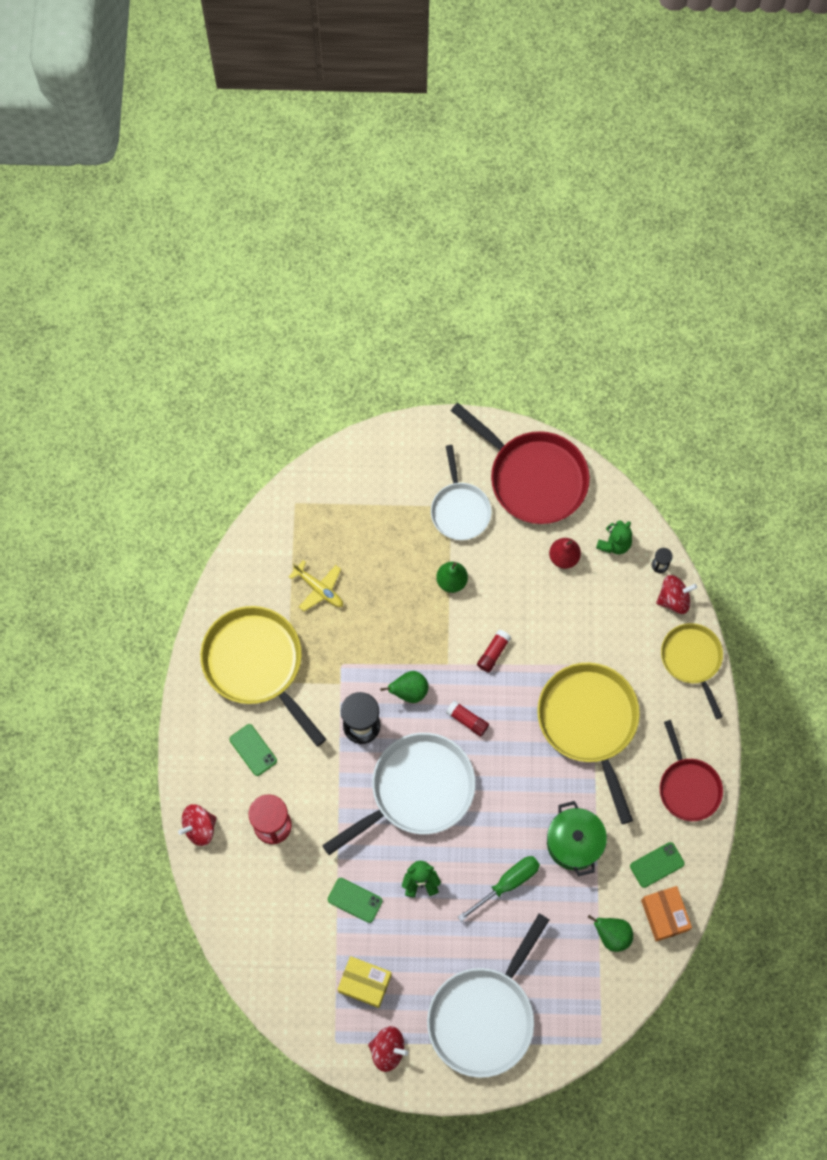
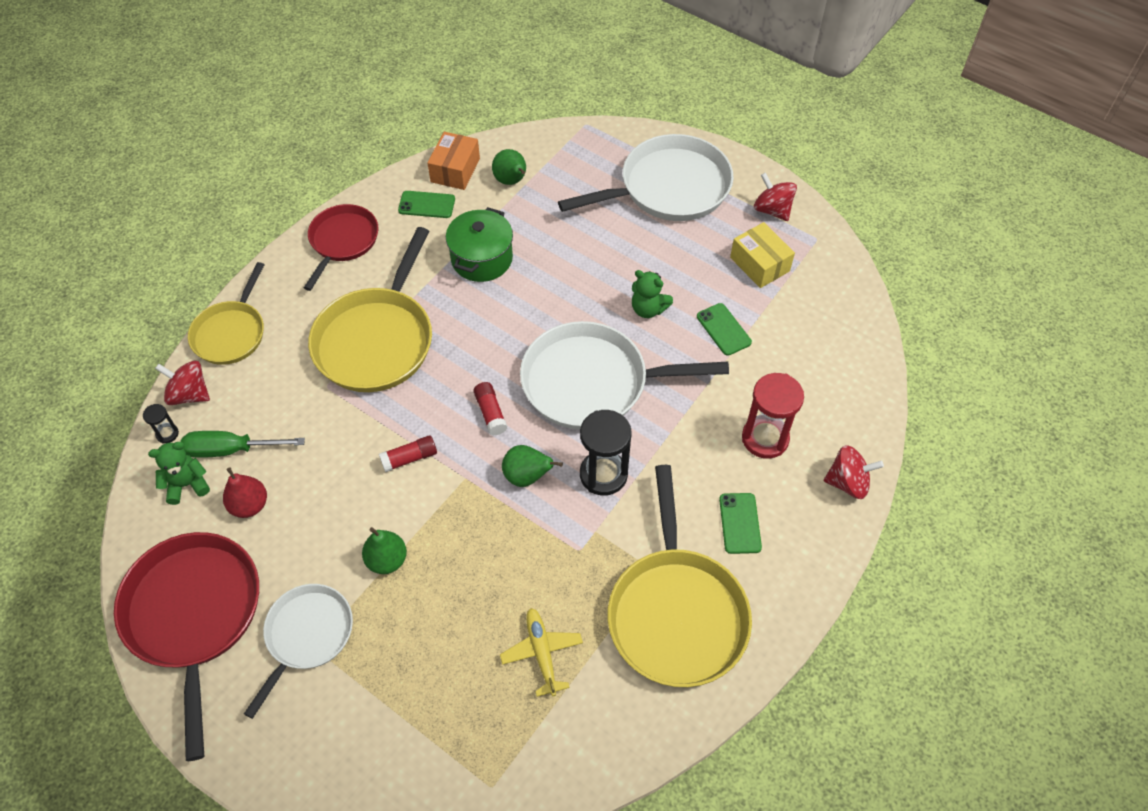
camera: 145 degrees left, 15 degrees down
green screwdriver [458,856,540,922] -> green screwdriver moved to [180,431,305,458]

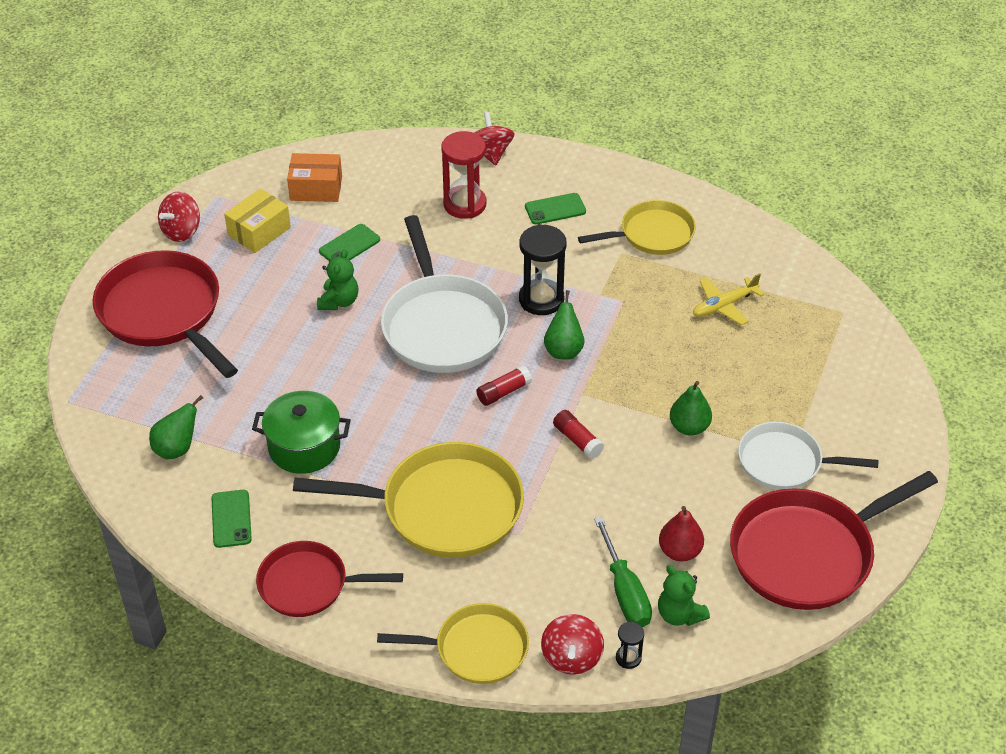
camera: 105 degrees left, 10 degrees down
orange box [427,132,480,190] -> orange box moved to [287,153,342,202]
white pan [558,134,734,221] -> red pan [93,250,238,378]
yellow pan [607,465,752,687] -> yellow pan [578,200,696,255], size x0.62

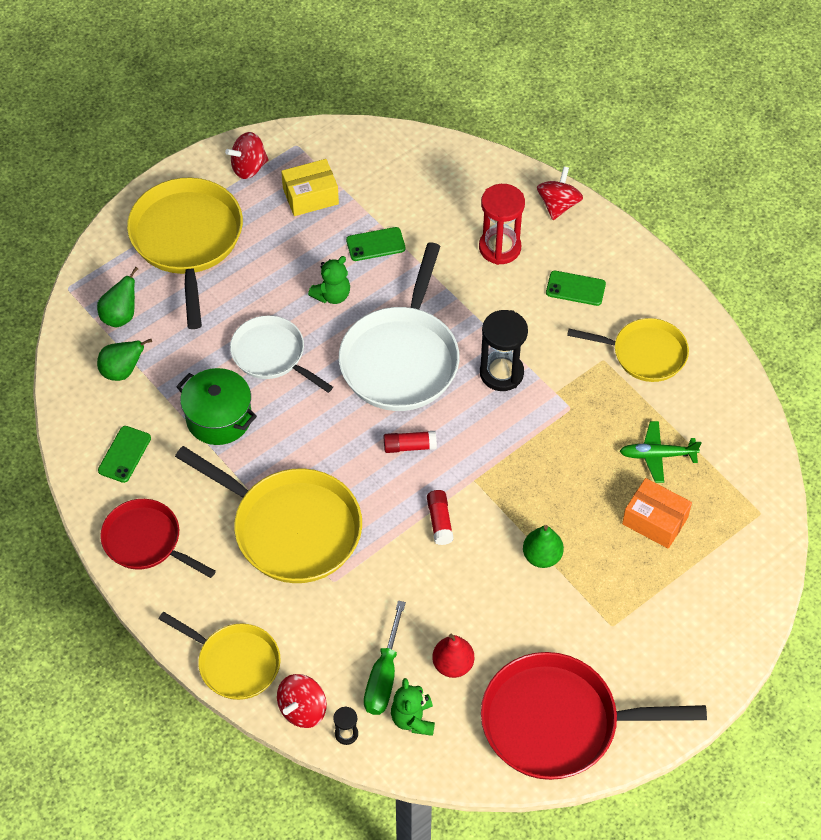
camera: 30 degrees right, 10 degrees up
red pan [93,250,238,378] -> yellow pan [127,178,243,329]
orange box [287,153,342,202] -> orange box moved to [622,478,692,549]
green pear [544,290,584,359] -> green pear moved to [97,267,138,328]
yellow plane [693,273,765,325] -> green plane [620,421,702,483]
white pan [738,422,878,490] -> white pan moved to [230,315,333,393]

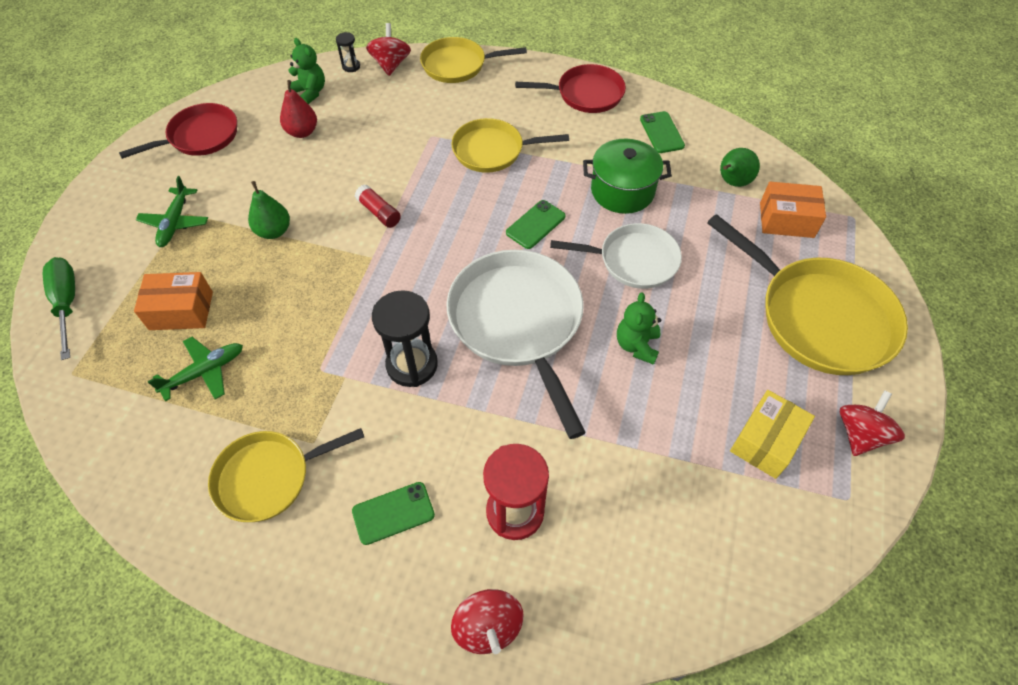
camera: 145 degrees right, 0 degrees up
green pear [97,267,138,328] -> orange box [760,182,826,238]
yellow pan [175,446,362,583] -> yellow pan [451,118,569,173], size x0.62
green phone [346,227,405,261] -> green phone moved to [506,200,566,249]
green screwdriver [364,601,406,715] -> green screwdriver moved to [43,257,75,360]
red glue stick [384,431,437,453] -> none
red pan [481,652,707,780] -> red pan [119,103,237,159], size x0.62
none -> green plane [136,176,208,247]

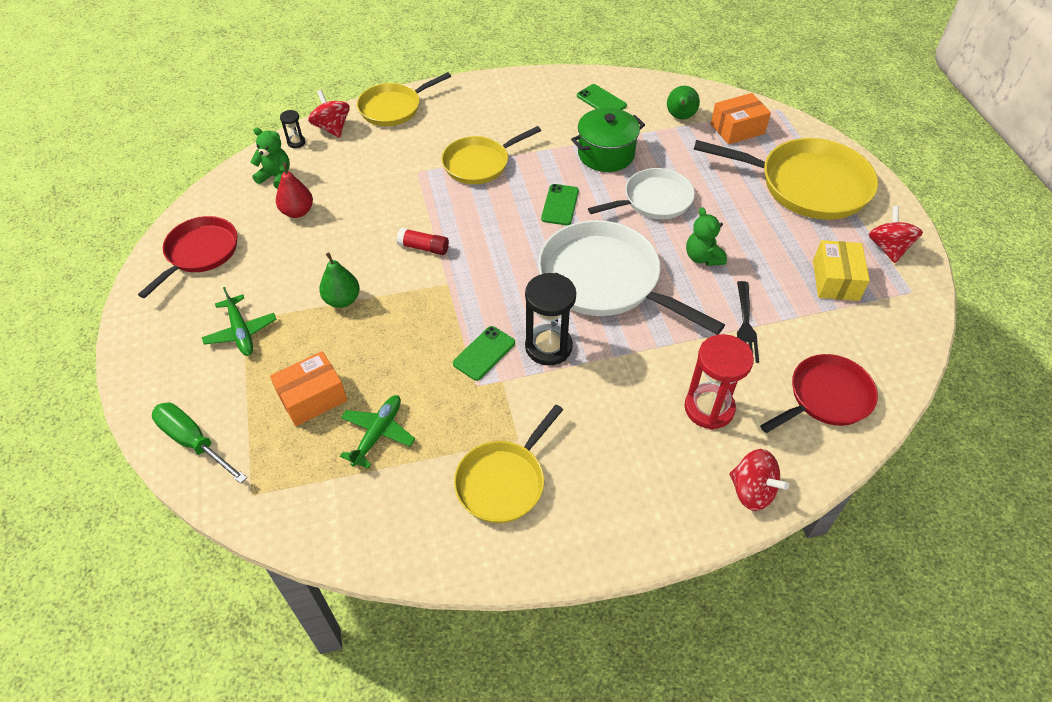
camera: 30 degrees left, 5 degrees down
green phone [352,482,435,545] -> green phone moved to [453,326,515,381]
red pan [515,64,626,113] -> red pan moved to [760,354,878,433]
none -> black fork [737,281,759,363]

